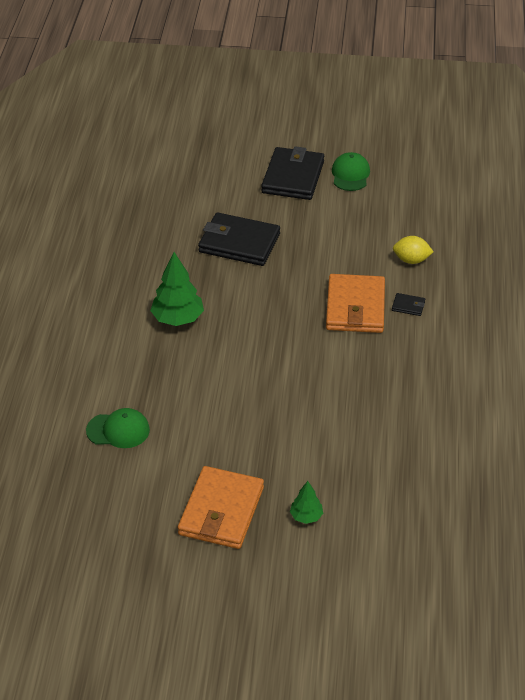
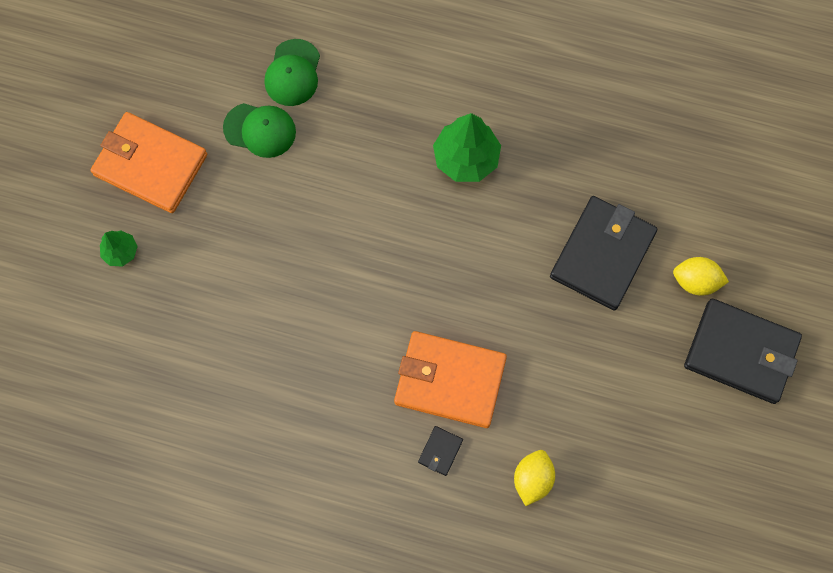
camera: 100 degrees right, 30 degrees up
green cap [332,152,370,191] -> green cap moved to [223,103,296,158]
none -> yellow lemon [673,257,729,296]

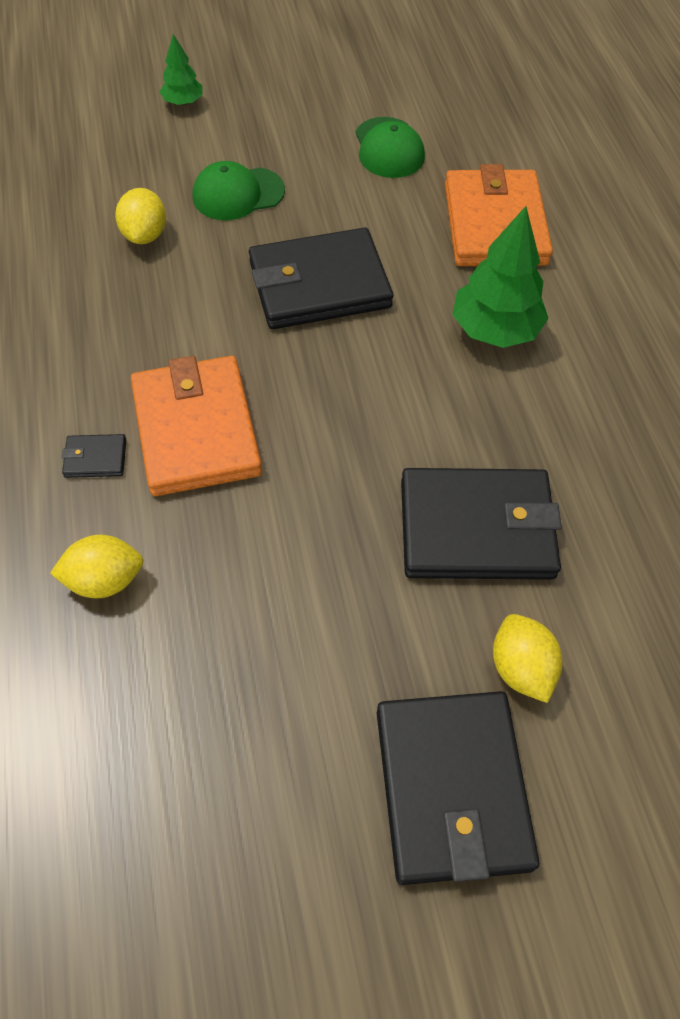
camera: 60 degrees right, 15 degrees down
orange wallet [91,112,207,213] -> orange wallet moved to [445,164,553,266]
green cap [264,39,320,106] -> green cap moved to [192,161,285,220]
none -> yellow lemon [115,188,166,244]
none -> black wallet [249,228,393,329]

